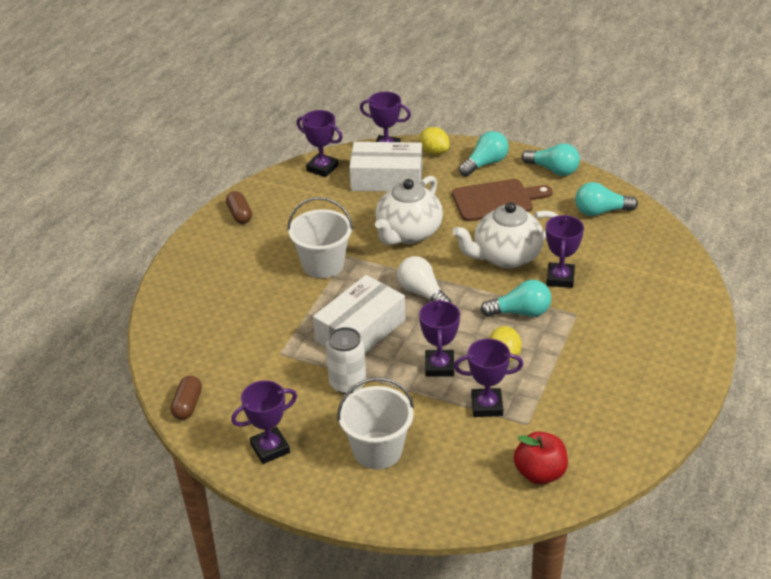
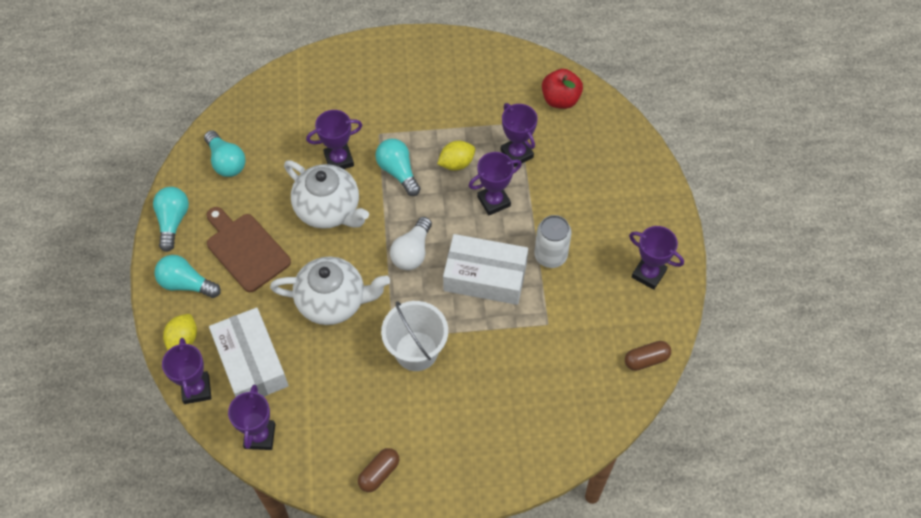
camera: 120 degrees left, 20 degrees up
white bucket [337,377,414,469] -> none

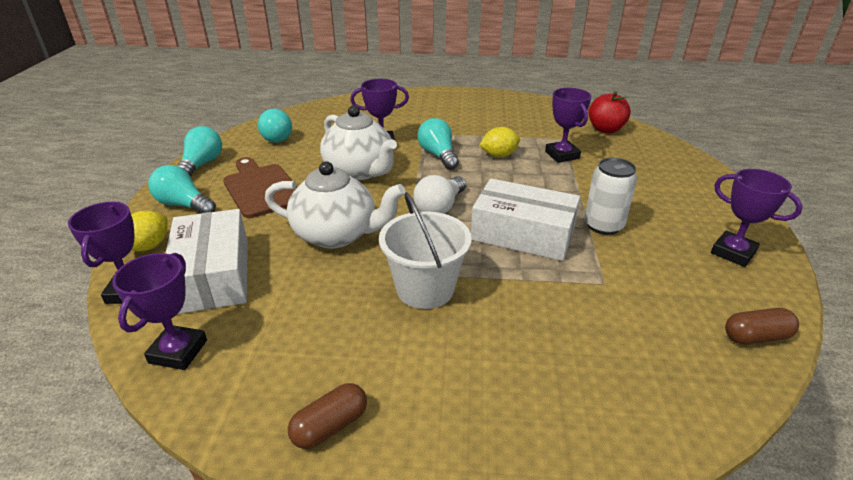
camera: 10 degrees right, 25 degrees down
purple trophy [469,152,522,215] -> none

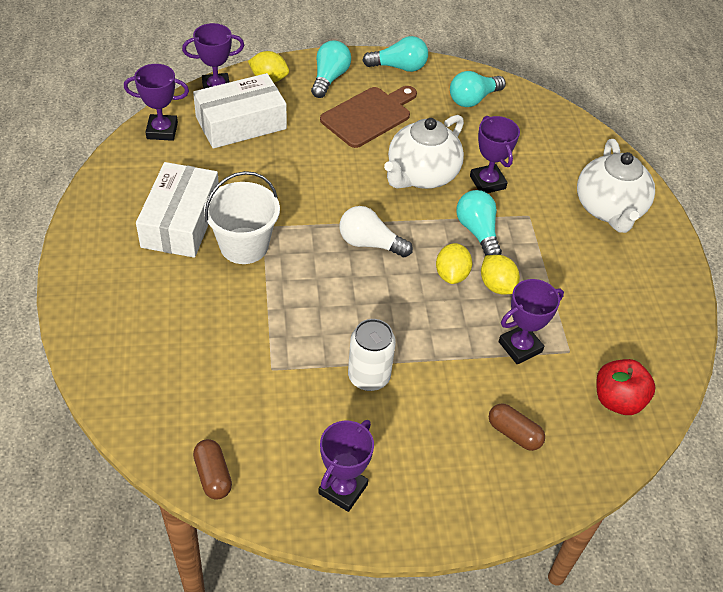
camera: 75 degrees right, 15 degrees up
white teapot [265,161,405,249] -> white teapot moved to [577,139,655,233]
brown capsule [288,383,367,449] -> brown capsule moved to [489,403,545,451]
turquoise light bulb [418,118,459,170] -> turquoise light bulb turned 75 degrees counterclockwise [456,190,502,256]
white box [471,179,580,261] -> white box moved to [136,162,219,258]
none -> yellow lemon [436,243,472,284]

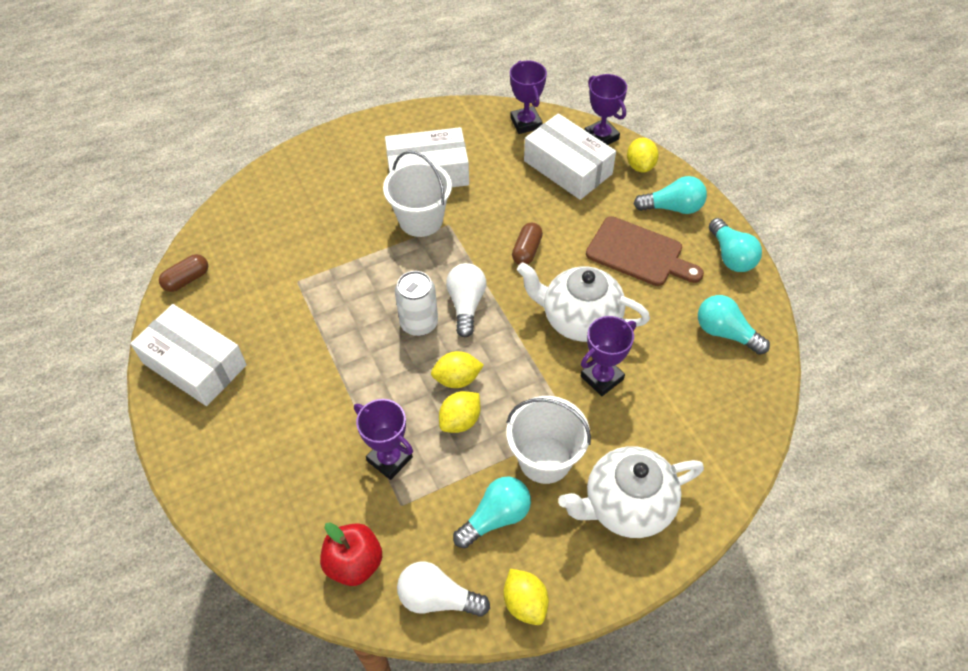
camera: 75 degrees right, 5 degrees up
purple trophy [318,420,374,512] -> white box [130,304,247,406]
white can [348,319,396,391] -> white can moved to [395,271,438,336]
turquoise light bulb [456,190,502,256] -> turquoise light bulb moved to [453,476,531,548]
brown capsule [489,403,545,451] -> brown capsule moved to [512,223,543,265]
none -> white light bulb [397,561,490,617]
none -> yellow lemon [503,569,549,625]
none -> white bucket [506,396,591,484]

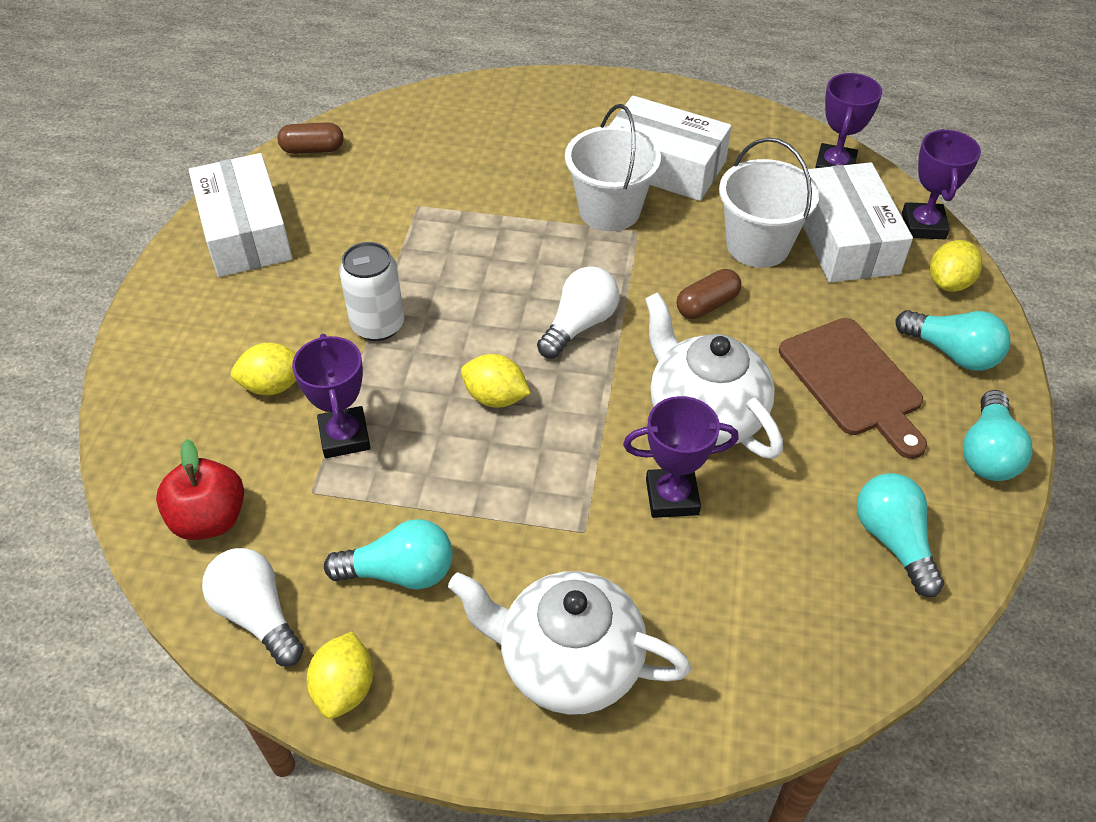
camera: 35 degrees right, 5 degrees down
white can [395,271,438,336] -> white can moved to [339,242,404,341]
yellow lemon [439,391,481,433] -> yellow lemon moved to [231,343,296,395]
white bucket [506,396,591,484] -> white bucket moved to [719,137,819,268]

